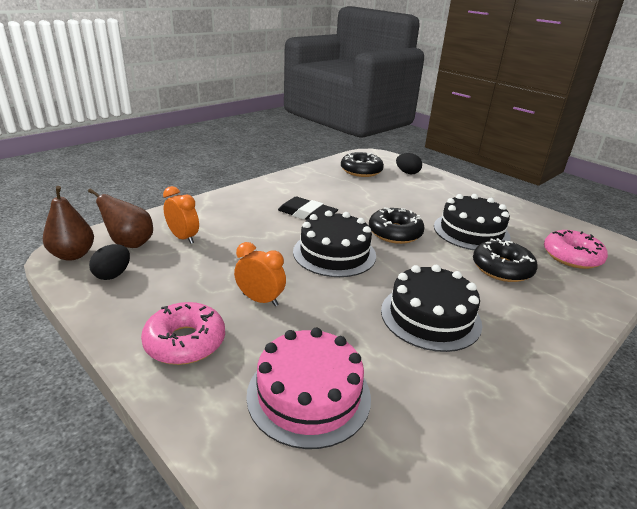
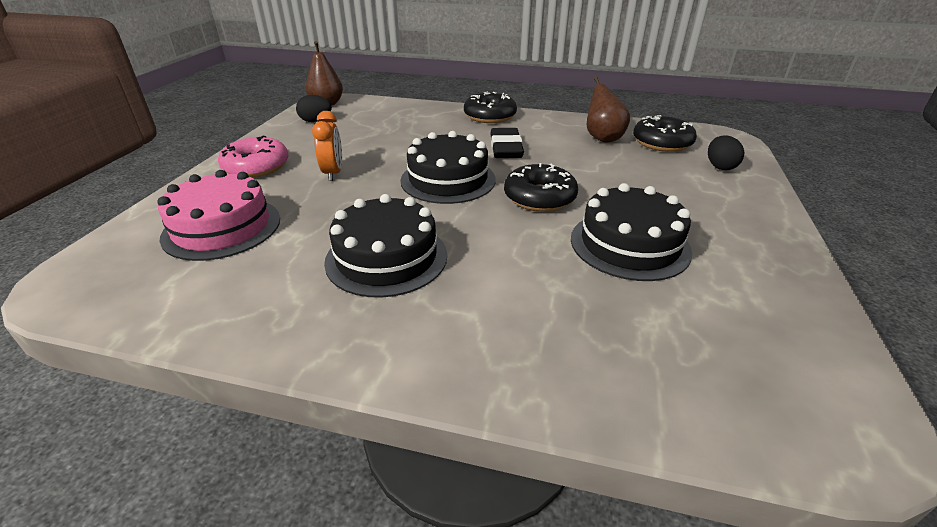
camera: 60 degrees right, 5 degrees up
brown pear [88,189,153,248] -> brown pear moved to [587,77,630,143]
orange clock [163,186,199,244] -> none
black donut [473,238,538,282] -> black donut moved to [464,92,517,123]
pink donut [544,230,608,269] -> none

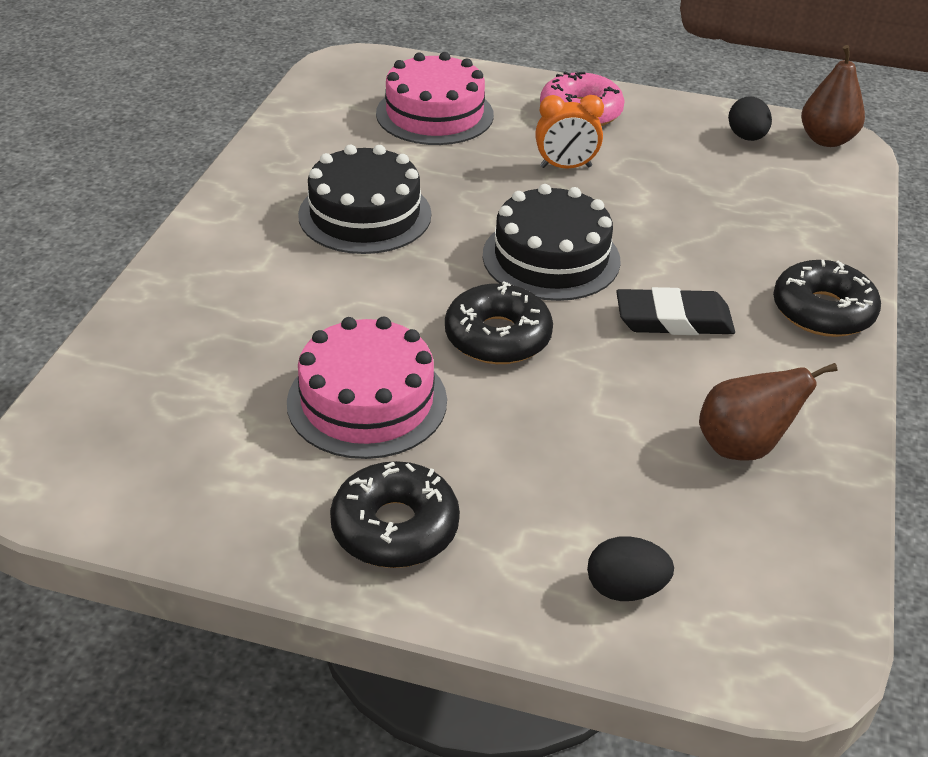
camera: 90 degrees right, 5 degrees up
black cake [571,183,692,281] -> pink cake [287,317,447,459]
black donut [633,115,697,152] -> black donut moved to [330,461,460,568]

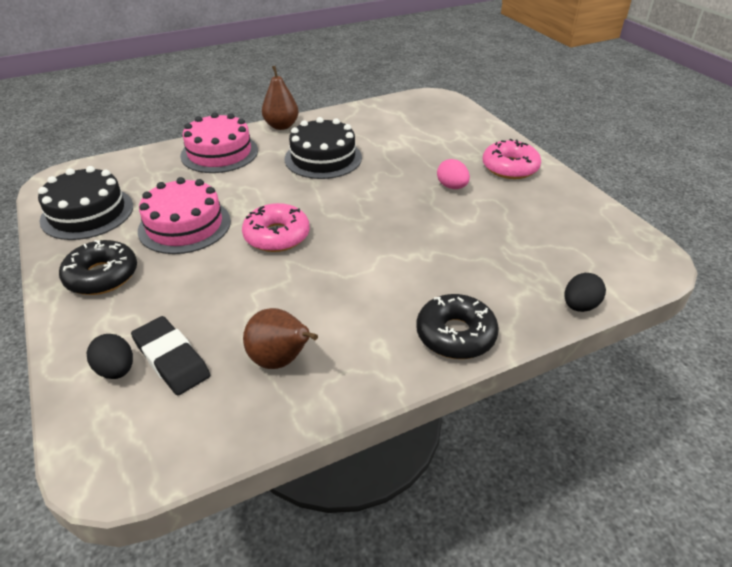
camera: 50 degrees right, 0 degrees up
pink cake [376,52,494,145] -> pink cake moved to [180,113,258,173]
black donut [445,281,553,364] -> pink donut [242,203,310,252]
black cake [483,184,621,301] -> black cake moved to [38,166,133,240]
orange clock [535,95,604,168] -> pink egg [437,159,470,189]
black eraser [616,287,735,335] -> black eraser moved to [131,316,210,395]
black egg [728,96,772,141] -> black egg moved to [565,273,606,312]
brown pear [801,45,865,147] -> brown pear moved to [262,66,299,130]

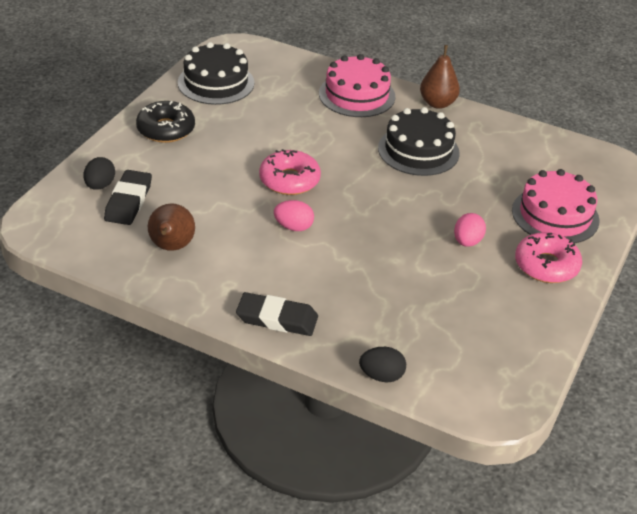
camera: 50 degrees right, 0 degrees up
pink cake [138,177,231,254] -> pink cake moved to [512,169,600,244]
black donut [416,294,499,359] -> black eraser [236,292,318,336]
none -> pink egg [274,200,314,231]

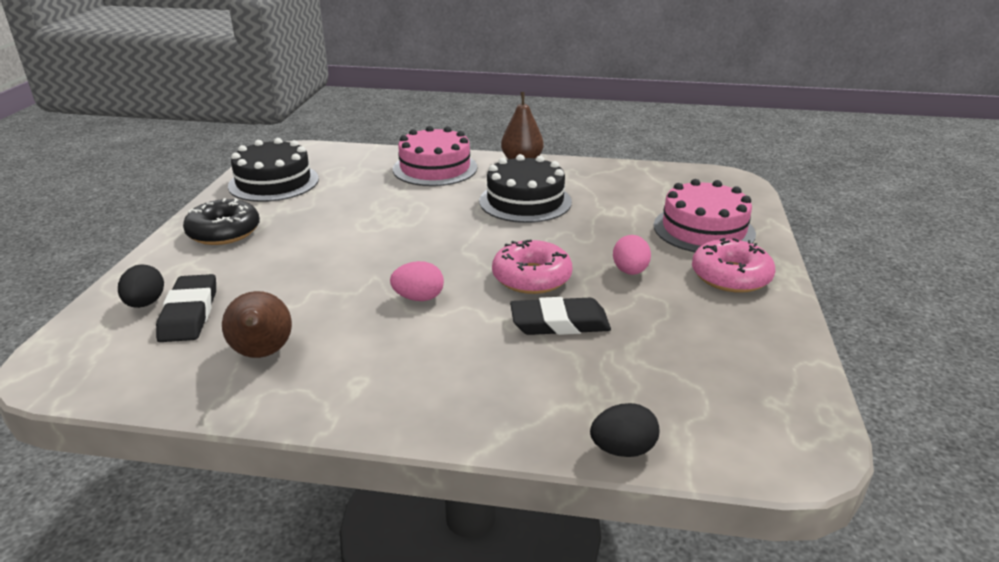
camera: 15 degrees left, 10 degrees down
black eraser [236,292,318,336] -> black eraser moved to [510,297,611,335]
pink donut [259,149,321,195] -> pink donut moved to [492,240,572,294]

